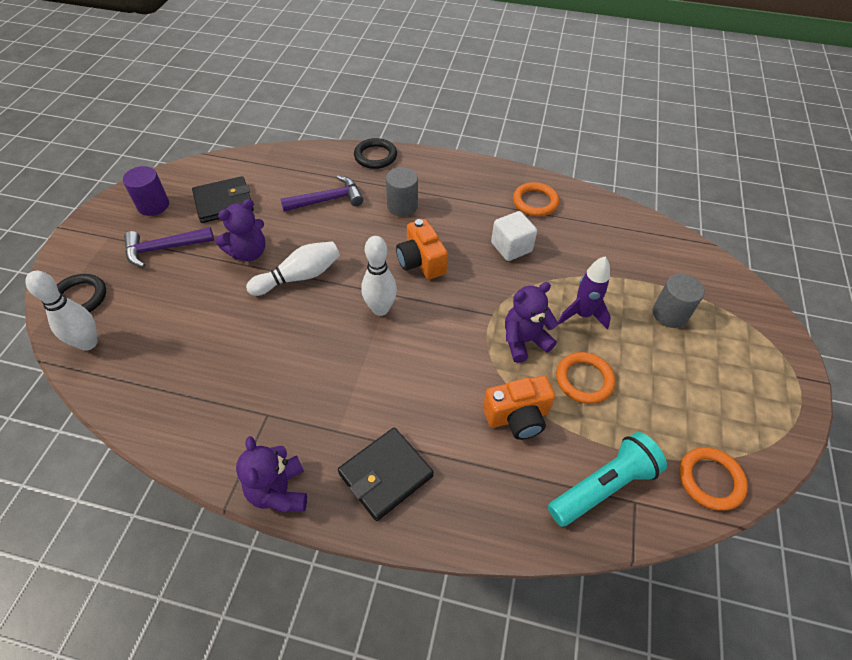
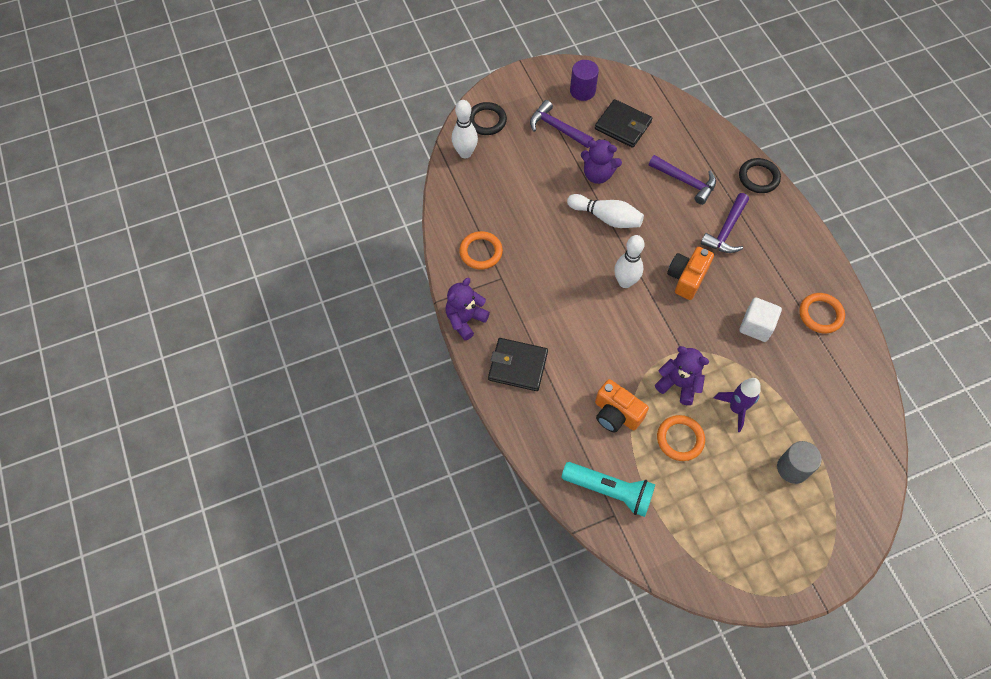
camera: 55 degrees right, 10 degrees up
grey cylinder [386,167,418,216] -> purple hammer [701,193,749,253]
orange ring [679,447,748,511] -> orange ring moved to [459,231,503,270]

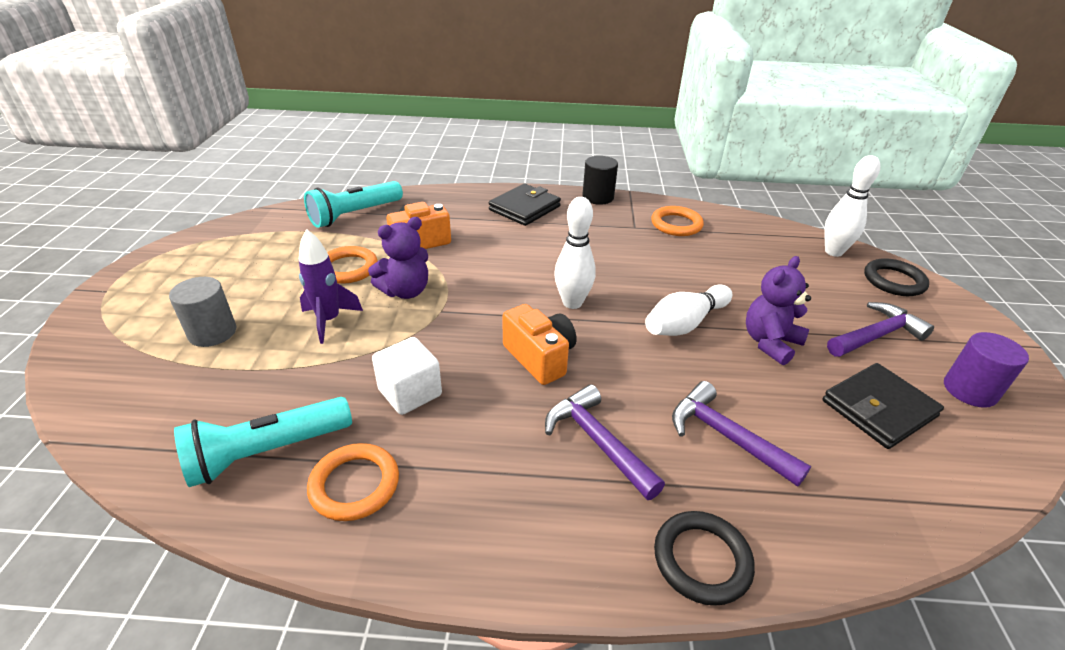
camera: 115 degrees right, 25 degrees down
purple teddy bear [446,278,490,340] -> black cylinder [582,156,618,205]
purple hammer [649,155,716,205] -> purple hammer turned 75 degrees clockwise [672,381,811,487]
none -> turquoise flashlight [174,397,352,487]

